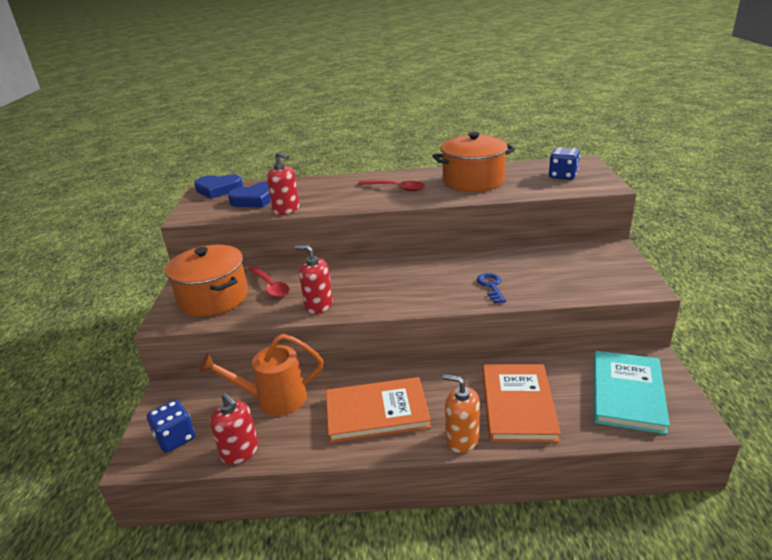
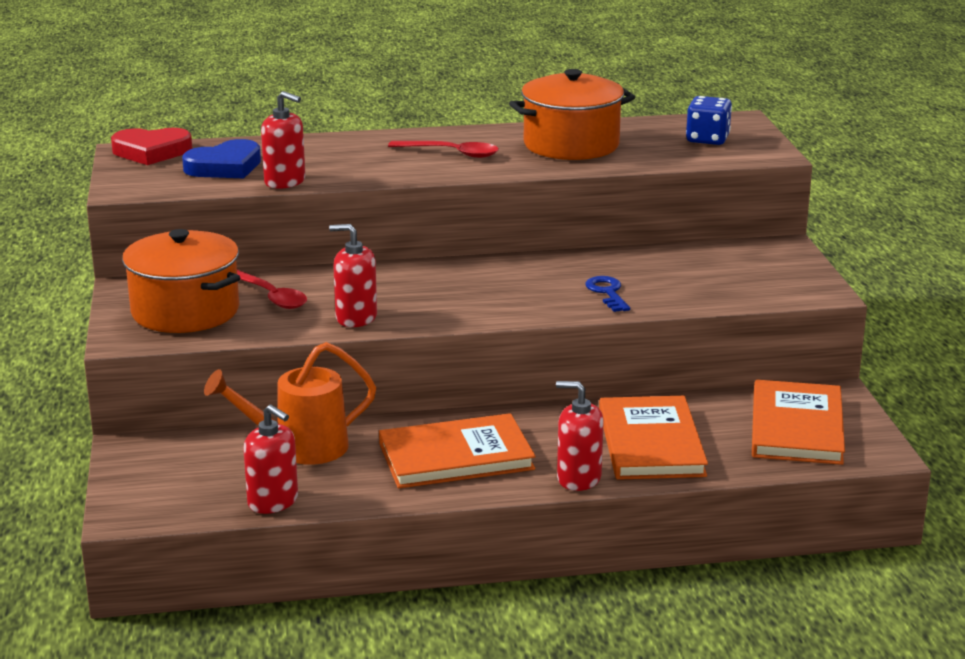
camera: 10 degrees left, 5 degrees down
blue dice [147,400,195,453] -> none
blue heart [194,174,243,199] -> red heart [111,128,192,165]
orange soap dispenser [443,374,480,453] -> red soap dispenser [556,381,604,491]
turquoise book [594,351,670,434] -> orange book [752,380,845,465]

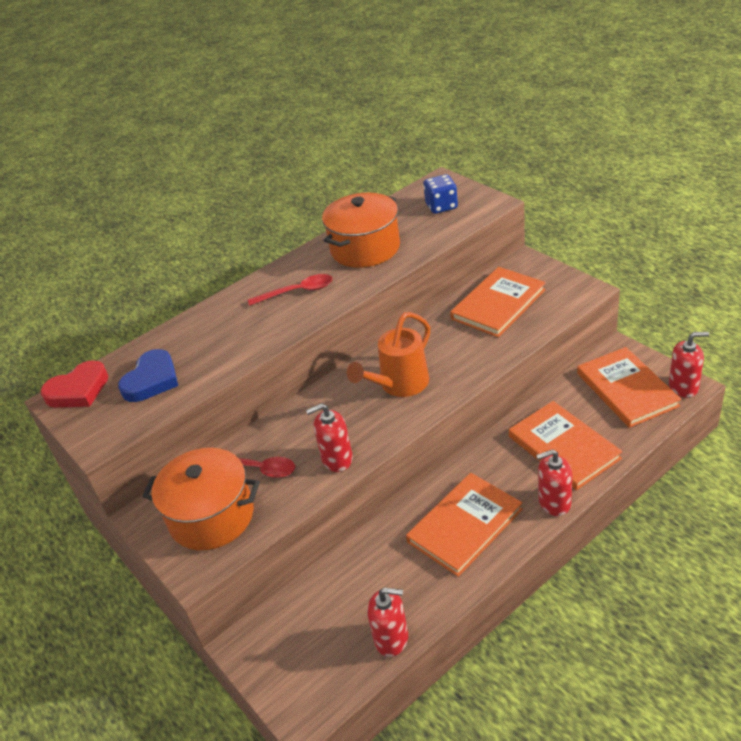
camera: 25 degrees left, 15 degrees up
orange watering can [204,342,377,465] -> orange watering can moved to [347,312,430,397]
red soap dispenser [261,91,305,189] -> red soap dispenser moved to [669,332,709,398]
blue key [585,276,630,312] -> none
none -> orange book [450,267,546,337]

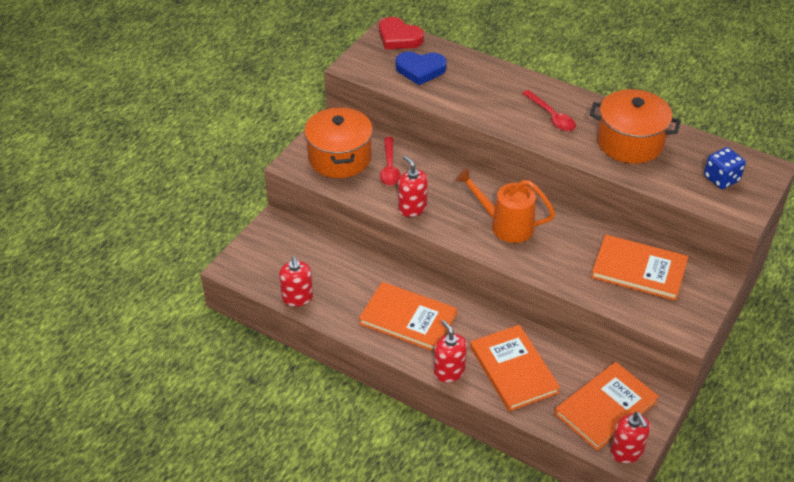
camera: 65 degrees right, 5 degrees up
orange book [509,401,623,490] -> orange book turned 60 degrees counterclockwise [470,325,560,411]

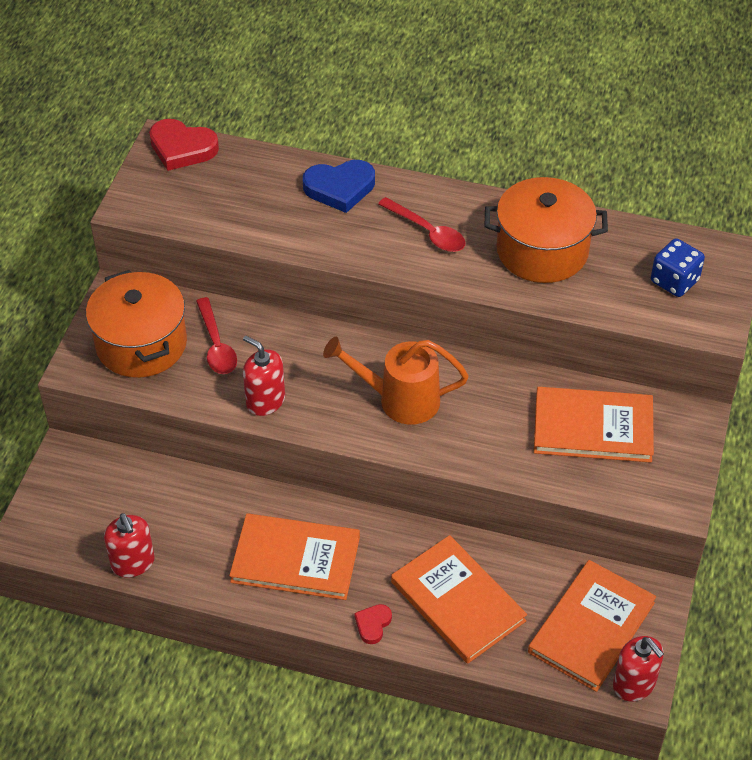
camera: 15 degrees left, 5 degrees up
blue heart [395,51,447,85] -> blue heart moved to [303,160,375,213]
red soap dispenser [434,320,467,382] -> red heart [354,604,392,644]

